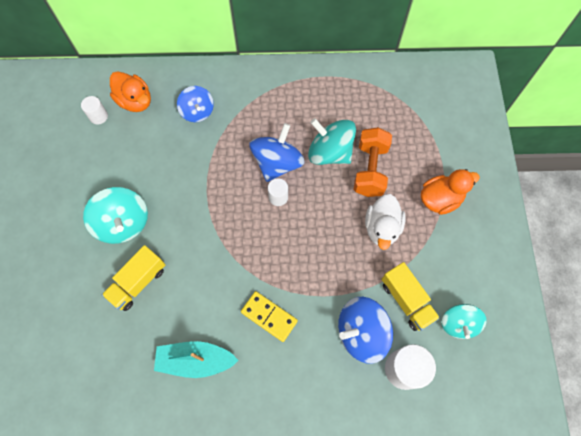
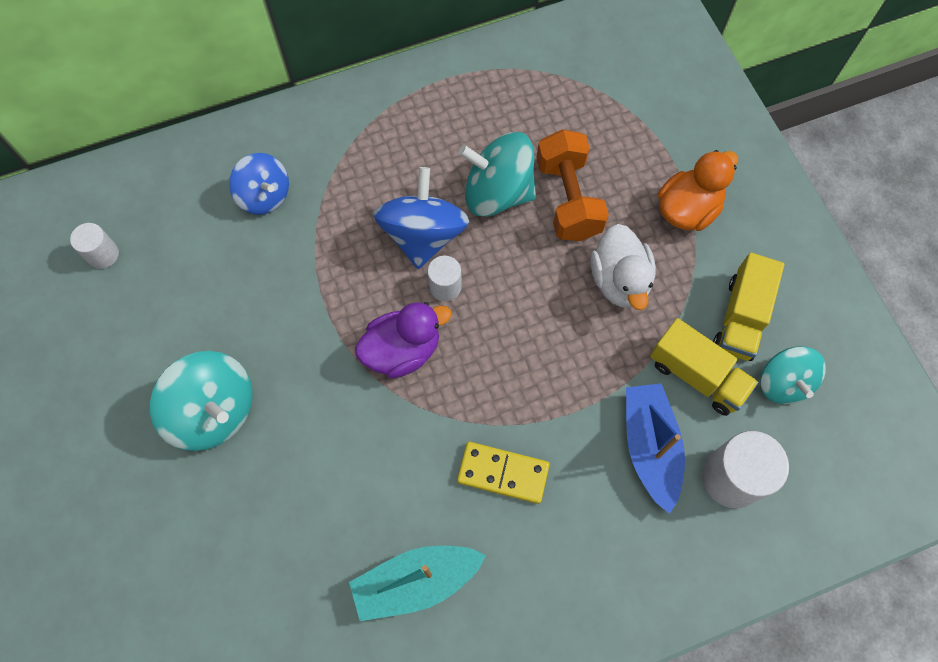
camera: 20 degrees left, 0 degrees up
yellow truck [102,245,166,311] -> yellow truck moved to [713,252,784,361]
orange duck [110,71,151,112] -> none
blue spinning top [338,297,393,364] -> blue boat [626,383,685,514]
none -> purple duck [355,302,452,378]

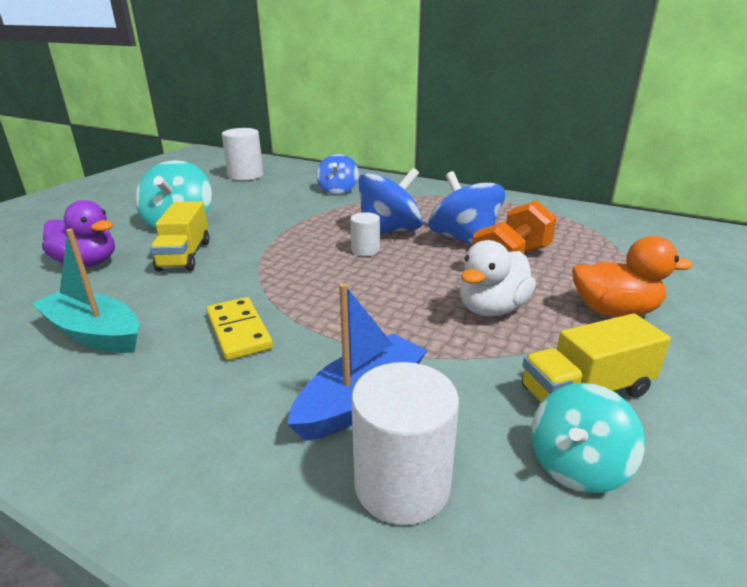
camera: 50 degrees right, 40 degrees down
white cylinder [70,223,119,269] -> white cylinder [222,128,263,181], size x1.75
purple duck [355,302,452,378] -> purple duck moved to [42,200,115,267]
turquoise spinning top [459,132,536,217] -> blue spinning top [428,171,505,245]
yellow truck [650,318,758,416] -> yellow truck moved to [150,201,210,271]

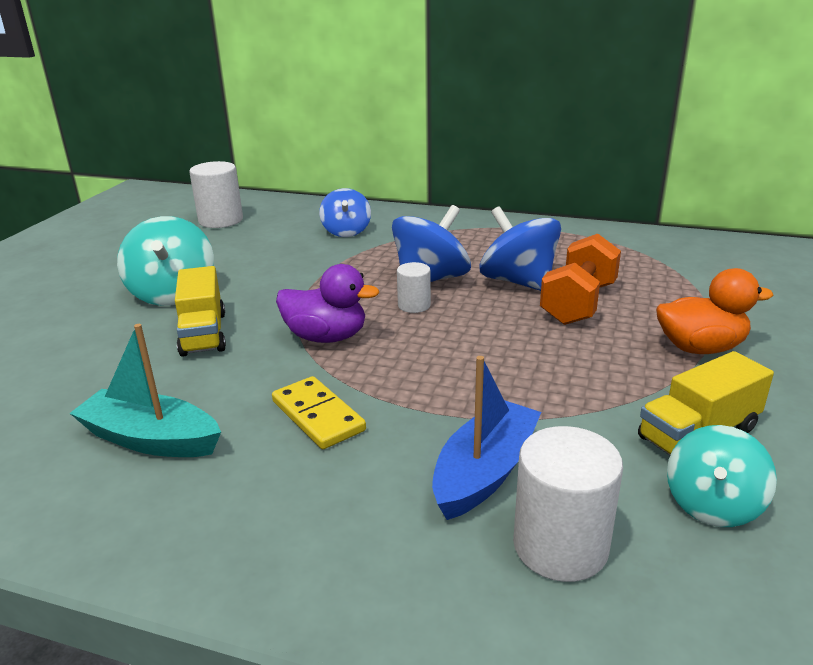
camera: 10 degrees left, 0 degrees up
purple duck [42,200,115,267] -> purple duck moved to [276,264,379,343]
white duck [460,240,536,316] -> none

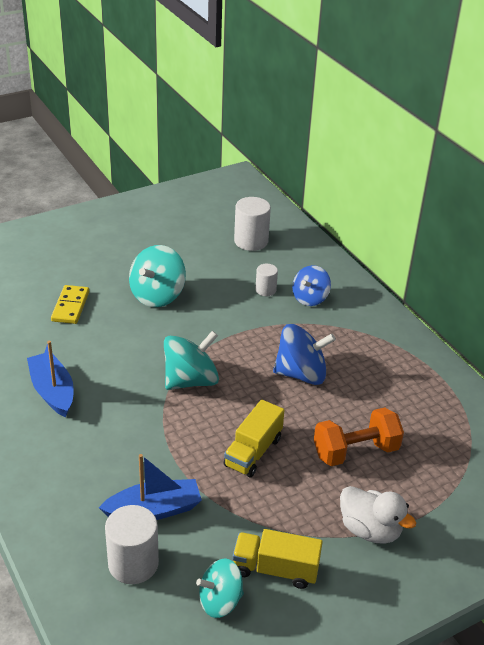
camera: 40 degrees right, 10 degrees up
turquoise boat [69,324,221,457] -> blue boat [27,341,74,417]
yellow truck [175,266,226,357] -> yellow truck moved to [223,399,285,478]
yellow domino [272,376,366,449] -> yellow domino moved to [51,285,89,324]
purple duck [276,264,379,343] -> turquoise spinning top [164,331,219,390]
white cylinder [397,262,431,313] -> white cylinder moved to [255,264,278,296]
blue spinning top [480,206,561,291] -> none
orange duck [656,268,774,354] -> white duck [340,486,416,544]

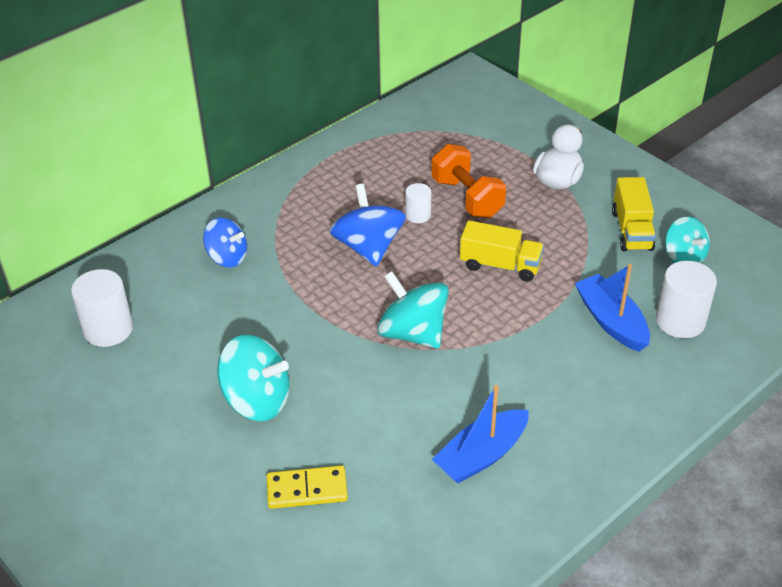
camera: 100 degrees left, 5 degrees up
white cylinder [255,264,278,296] -> white cylinder moved to [405,183,431,223]

